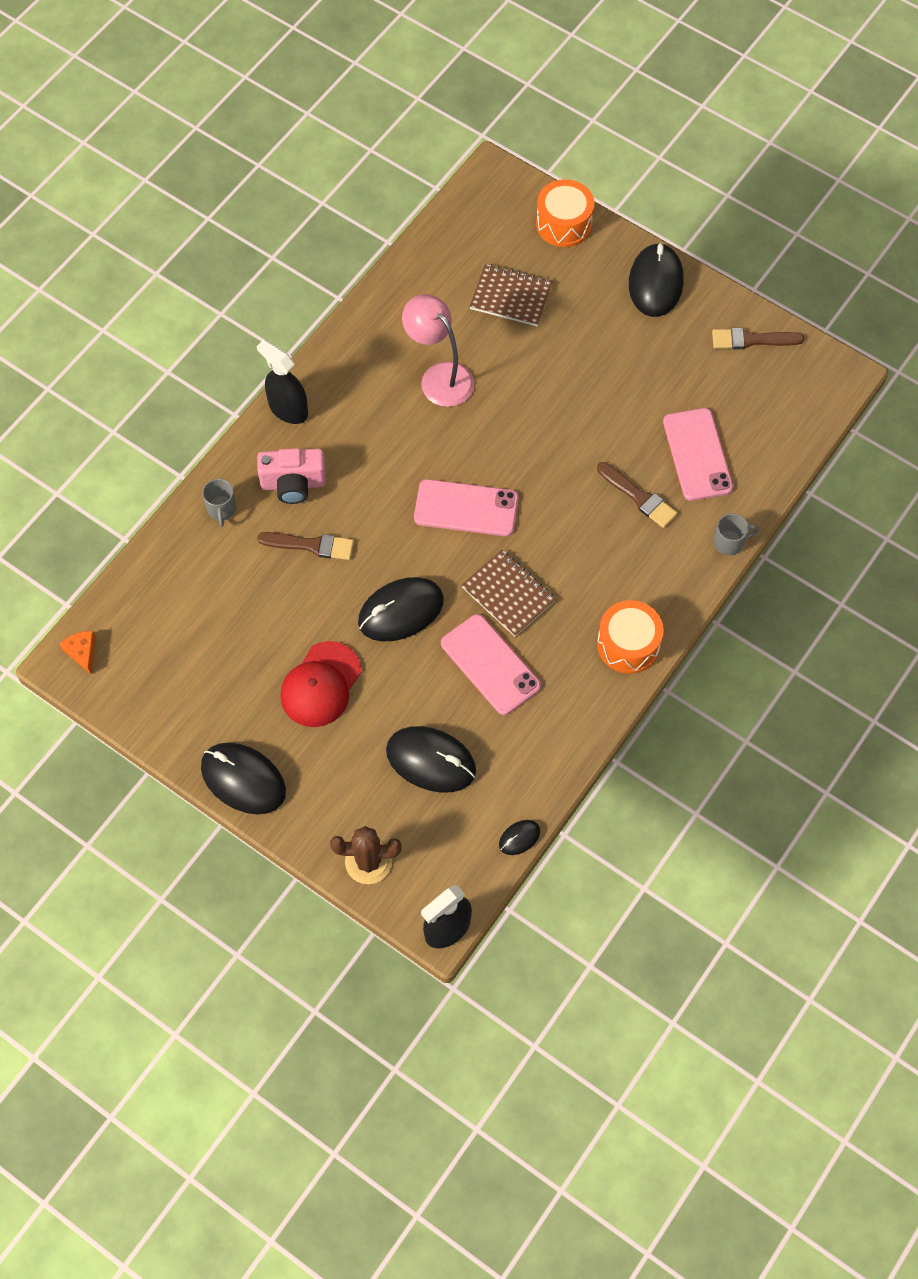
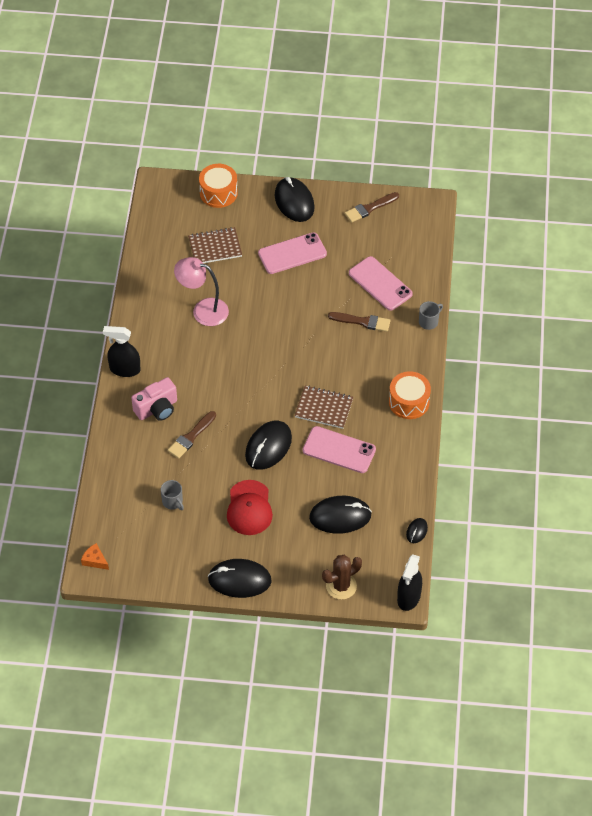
camera: 30 degrees left, 10 degrees down
grey mug [202,479,237,527] -> grey mug moved to [161,480,184,510]
brown brush [257,532,354,560] -> brown brush turned 150 degrees clockwise [168,411,216,459]
pink phone [414,479,519,536] -> pink phone moved to [258,232,327,274]

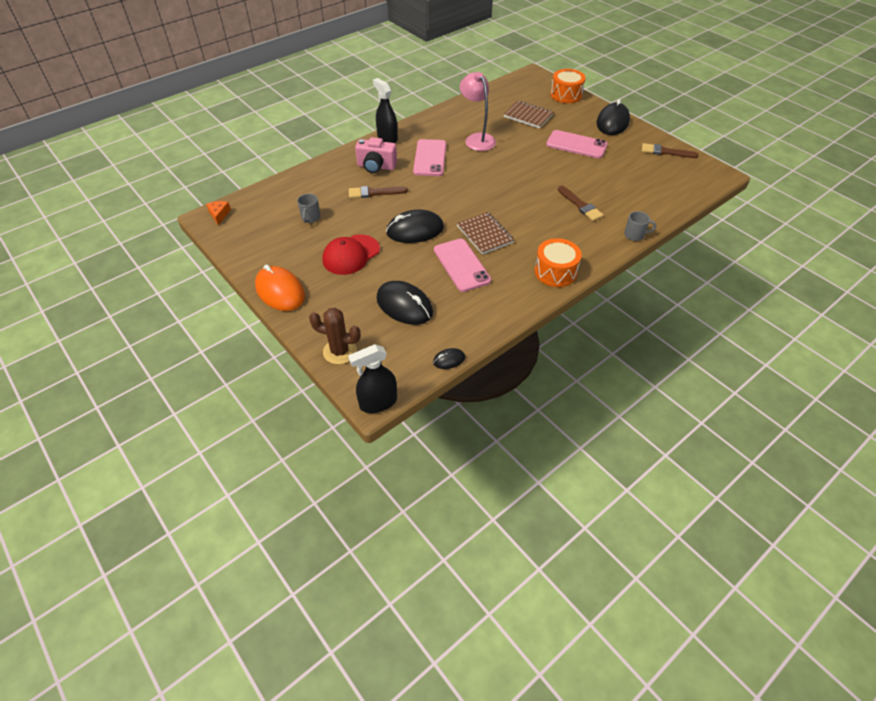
camera: 45 degrees right, 5 degrees down
black mouse [208,559,272,598] -> orange mouse [255,264,305,311]
pink phone [349,256,413,311] -> pink phone moved to [413,139,446,176]

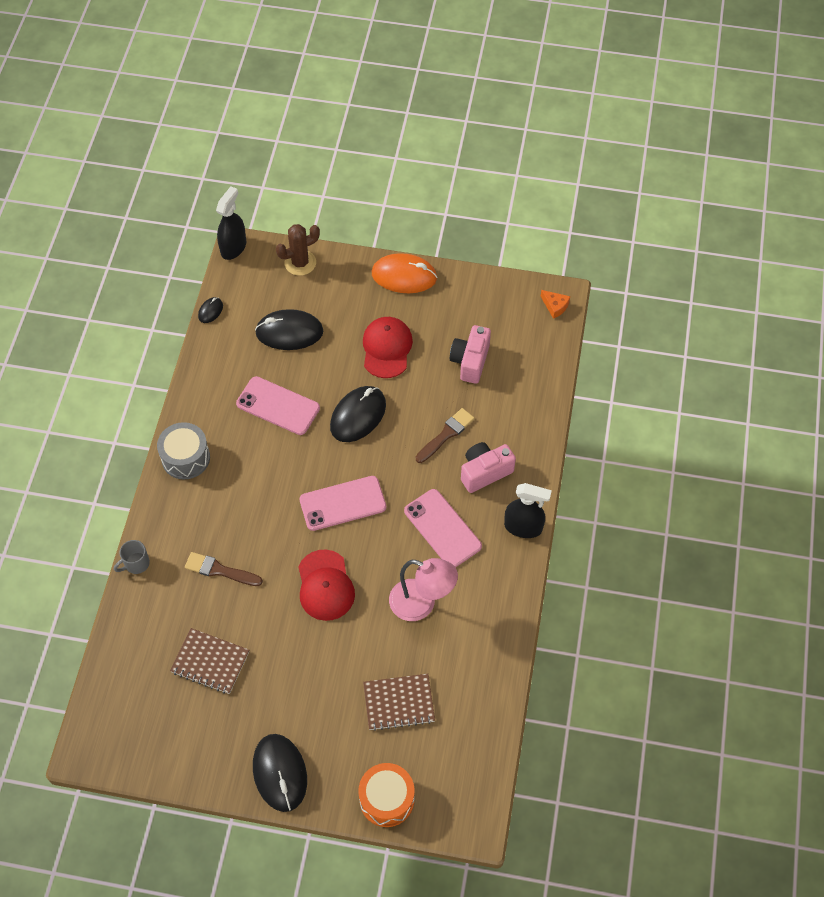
camera: 140 degrees right, 10 degrees up
grey mug [297,194,321,223] -> pink camera [450,325,491,384]
brown notebook [457,212,514,254] -> brown notebook moved to [170,628,249,694]
orange drum [535,238,582,287] -> grey drum [157,422,210,479]
pink phone [546,130,608,159] -> pink phone moved to [300,476,386,531]
brown brush [642,143,699,158] -> none
none -> red cap [298,549,355,621]

